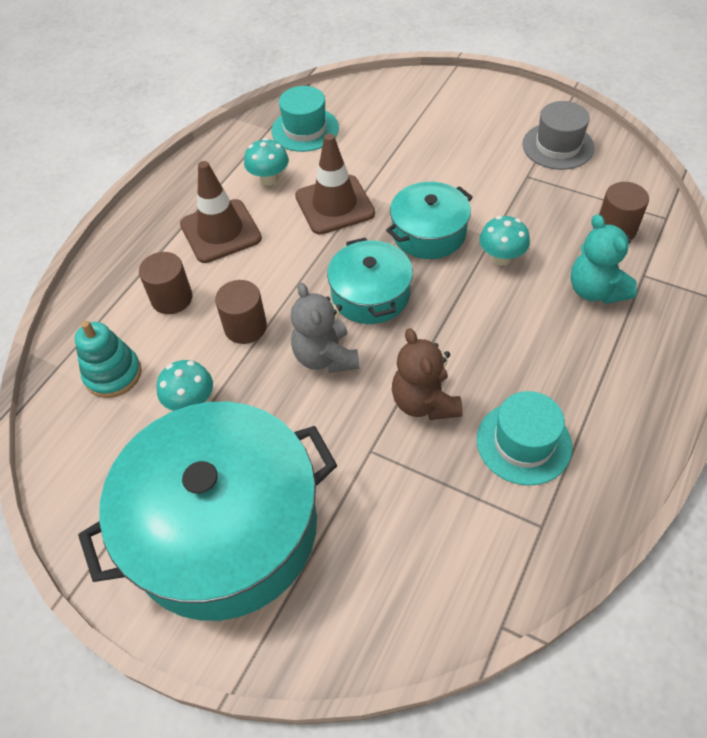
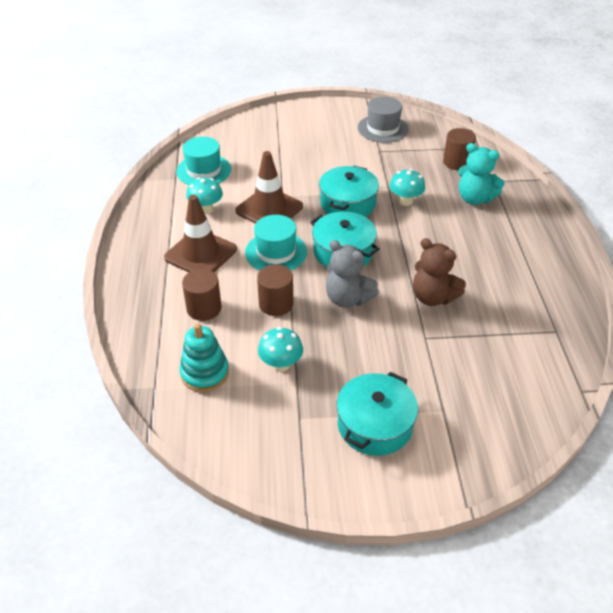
camera: 35 degrees left, 10 degrees down
turquoise pot [78,402,337,621] -> turquoise pot [336,372,418,456], size x0.51
turquoise hat [477,391,572,486] -> turquoise hat moved to [245,215,307,271]

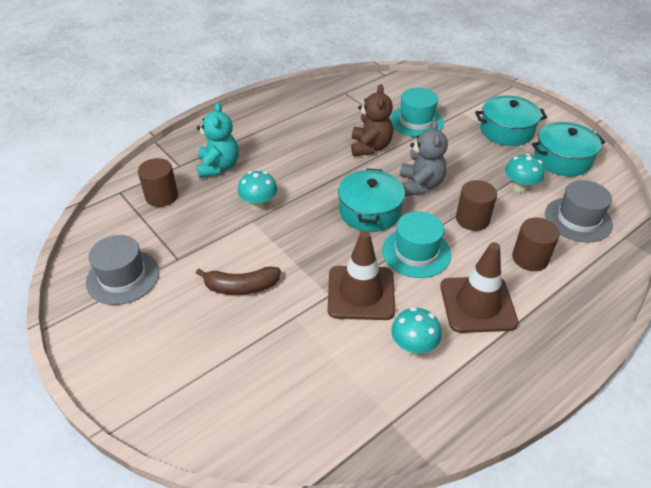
camera: 125 degrees left, 0 degrees up
turquoise hat [176,137,231,185] -> turquoise hat moved to [390,88,444,137]
turquoise stacking toy [179,323,229,392] -> grey hat [545,180,613,243]
turquoise pot [319,166,379,217] -> turquoise pot moved to [532,122,605,176]
none -> brown banana [196,266,281,295]

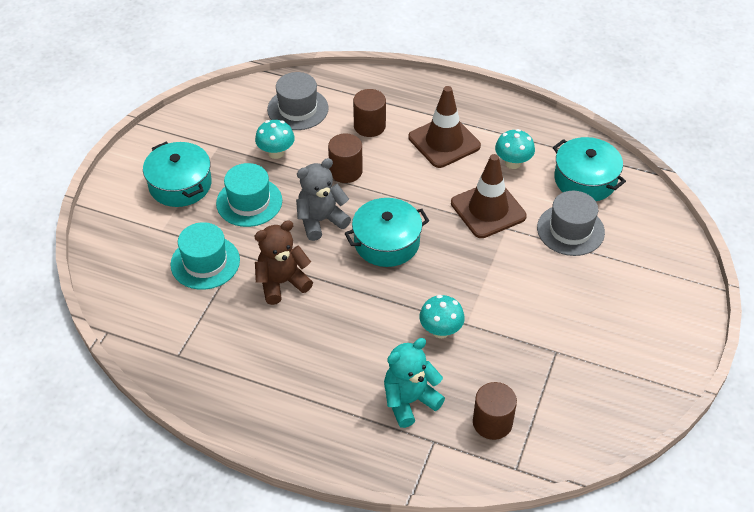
camera: 120 degrees left, 5 degrees up
grey hat [86,235,159,305] -> grey hat moved to [537,191,605,256]
brown banana [196,266,281,295] -> none
turquoise hat [382,211,451,278] -> turquoise hat moved to [216,163,282,227]
turquoise pot [532,122,605,176] -> turquoise pot moved to [553,137,626,201]

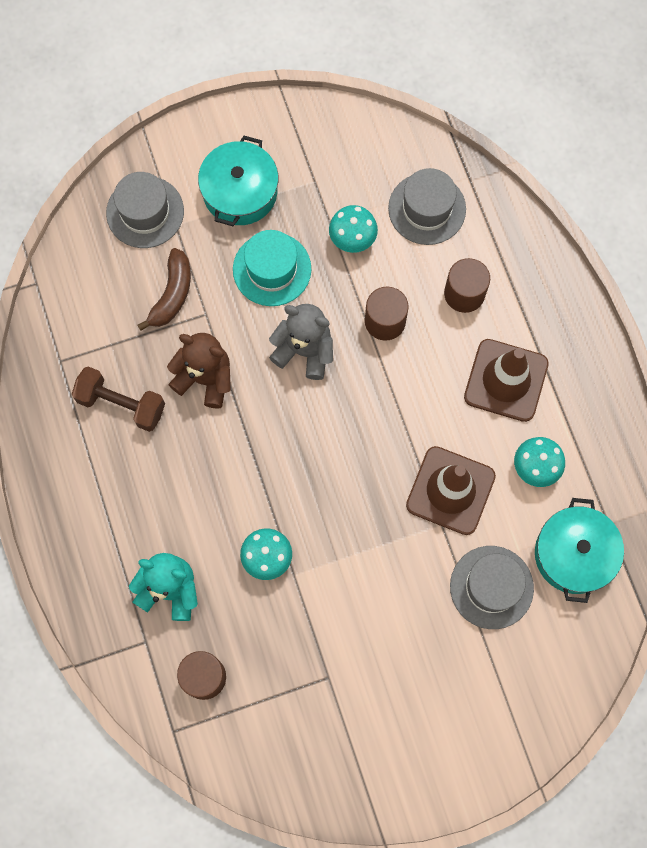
camera: 50 degrees right, 25 degrees up
turquoise hat [170,222,240,290] -> brown banana [137,248,191,331]
turquoise pot [345,198,429,267] -> none
none -> brown dumbbell [71,367,165,432]
none -> grey hat [106,172,184,248]

